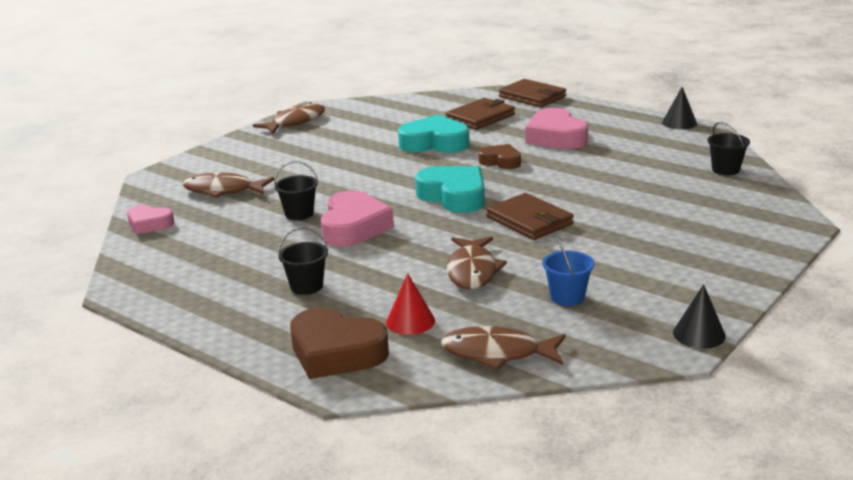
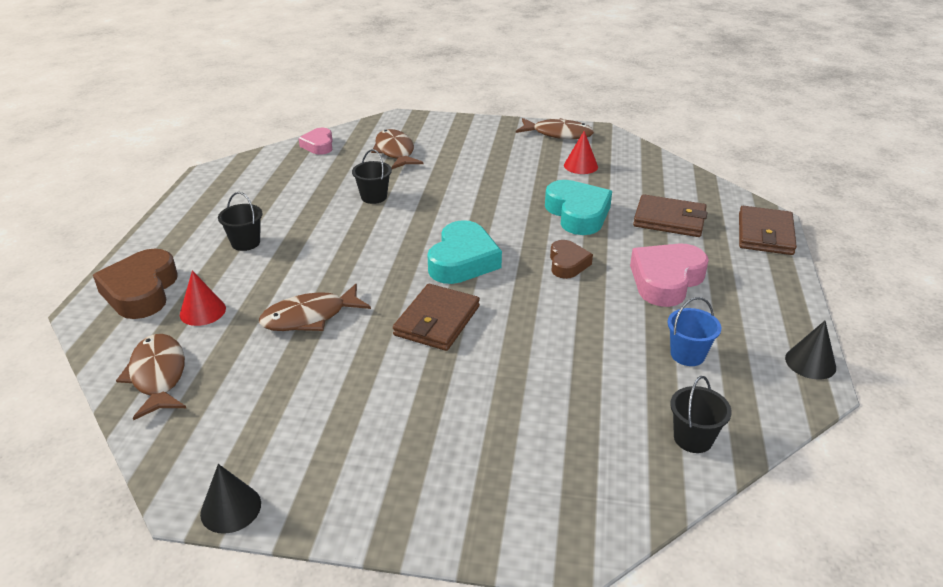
camera: 60 degrees right, 10 degrees up
pink heart [321,190,394,247] -> none
blue bucket [542,237,594,306] -> blue bucket moved to [667,297,721,366]
none -> red cone [564,131,598,174]

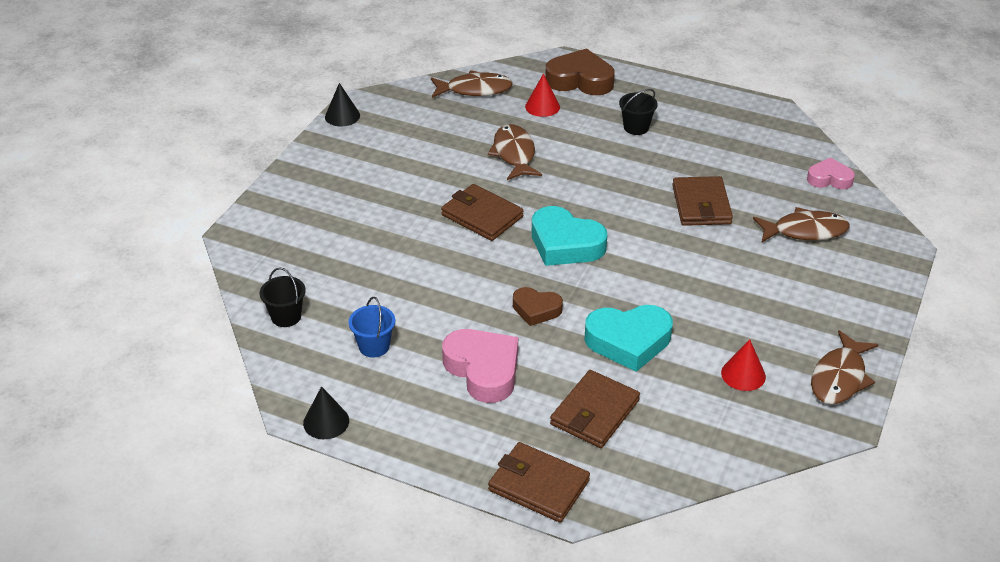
camera: 105 degrees right, 5 degrees up
black bucket [352,149,392,204] -> brown wallet [672,176,733,226]

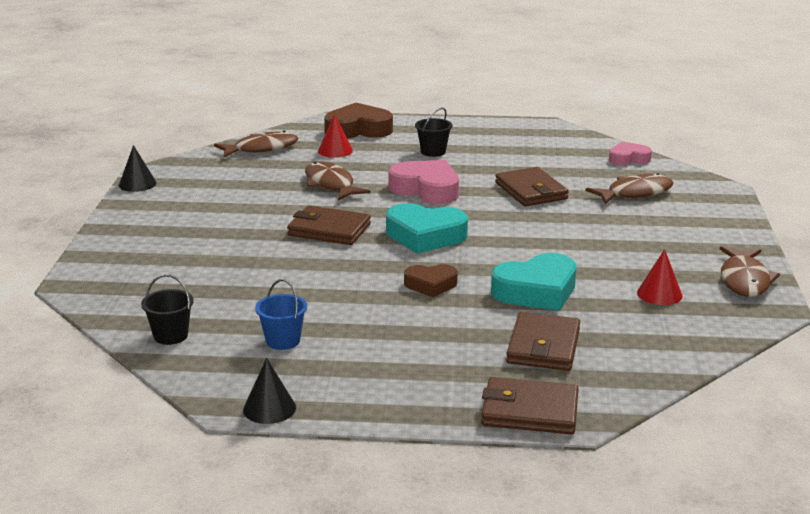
camera: 20 degrees left, 15 degrees down
pink heart [442,329,518,403] -> pink heart moved to [388,160,459,204]

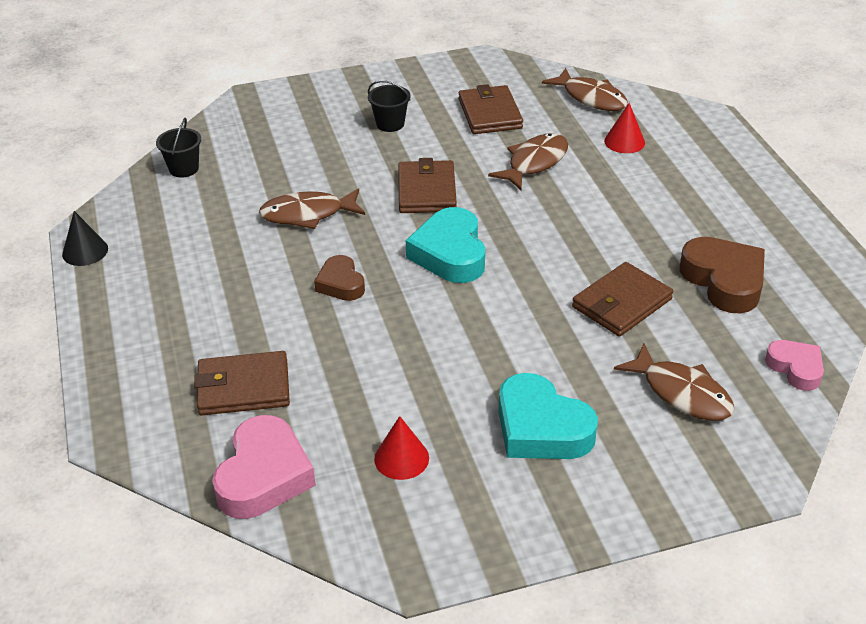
camera: 70 degrees right, 15 degrees up
black cone [119,145,156,192] -> none
blue bucket [255,279,307,350] -> none
brown heart [324,103,393,139] -> brown heart moved to [680,237,765,314]
pink heart [388,160,459,204] -> pink heart moved to [212,415,316,519]
black bucket [415,107,453,157] -> black bucket moved to [368,80,411,132]
brown wallet [481,377,579,434] -> brown wallet moved to [459,84,523,134]
turquoise heart [491,253,576,310] -> turquoise heart moved to [498,373,598,459]
brown fish [720,246,780,297] -> brown fish moved to [259,188,365,229]

